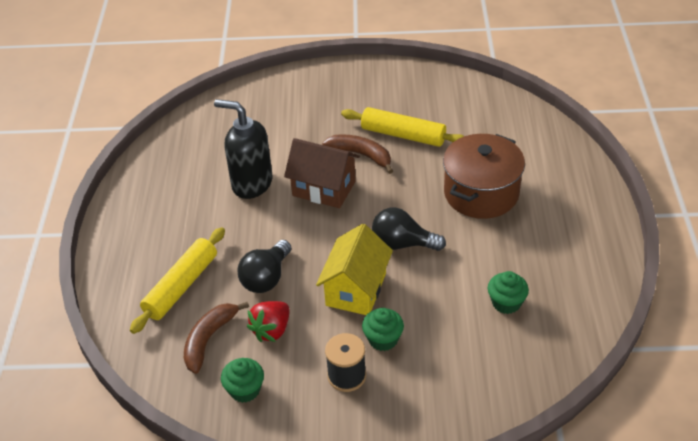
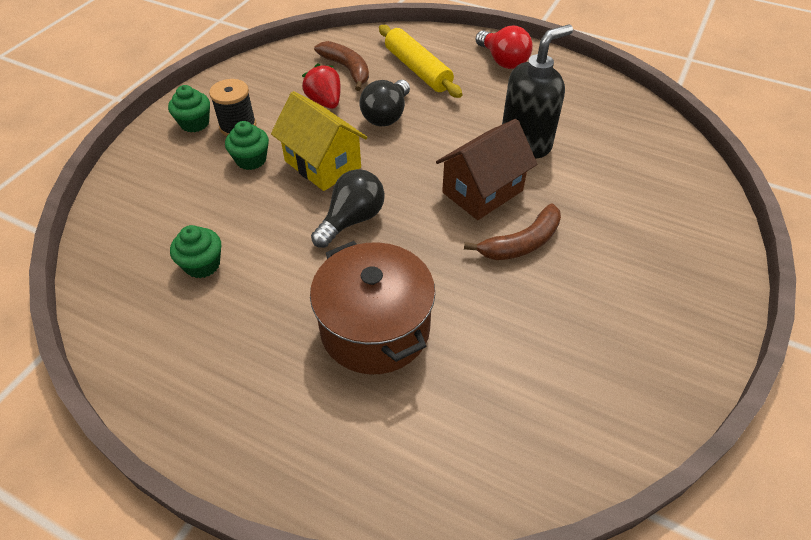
camera: 115 degrees right, 5 degrees up
green cupcake [221,358,264,403] -> green cupcake moved to [168,85,210,132]
black light bulb [237,240,291,293] -> black light bulb turned 120 degrees counterclockwise [359,80,410,126]
yellow rolling pin [341,107,464,147] -> none
none -> red light bulb [476,26,533,69]

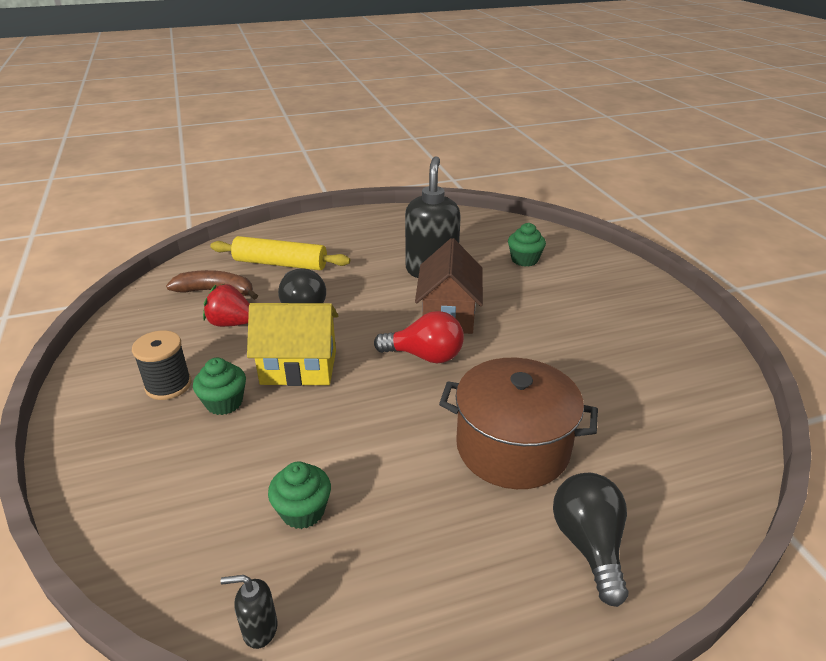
camera: 45 degrees left, 15 degrees down
green cupcake [168,85,210,132] -> green cupcake moved to [508,223,546,267]
black light bulb [311,169,385,248] -> black light bulb moved to [553,473,629,607]
brown banana [464,204,561,260] -> none
red light bulb [476,26,533,69] -> red light bulb moved to [374,311,464,363]
none -> black soap dispenser [221,575,278,649]

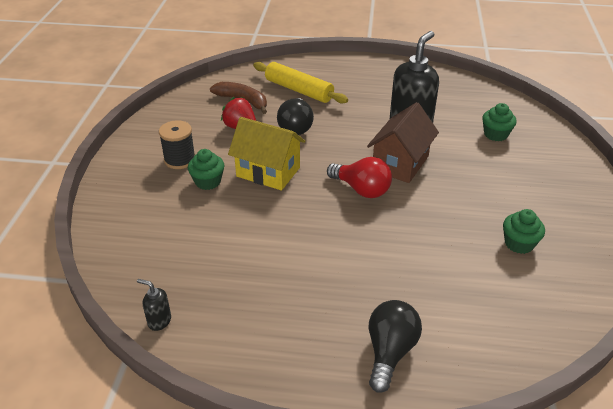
camera: 25 degrees right, 5 degrees up
green cupcake [268,461,331,529] -> green cupcake moved to [503,209,545,254]
brown pot [439,358,598,489] -> none

